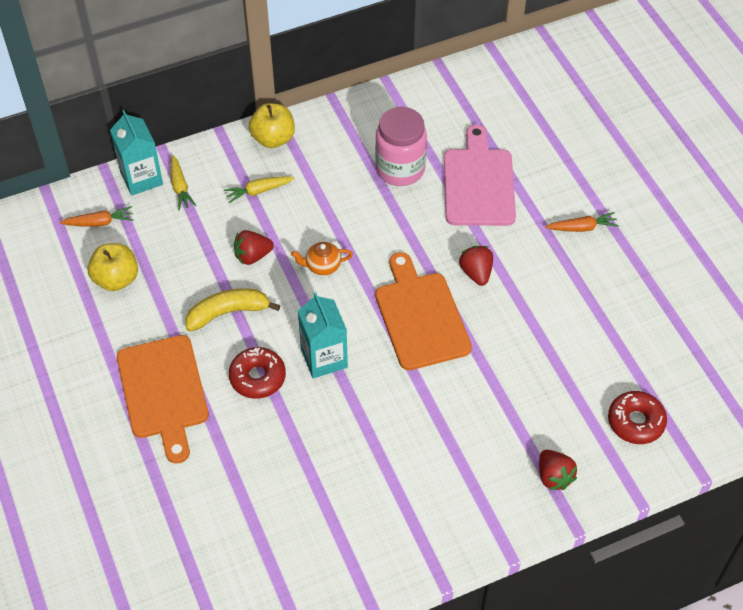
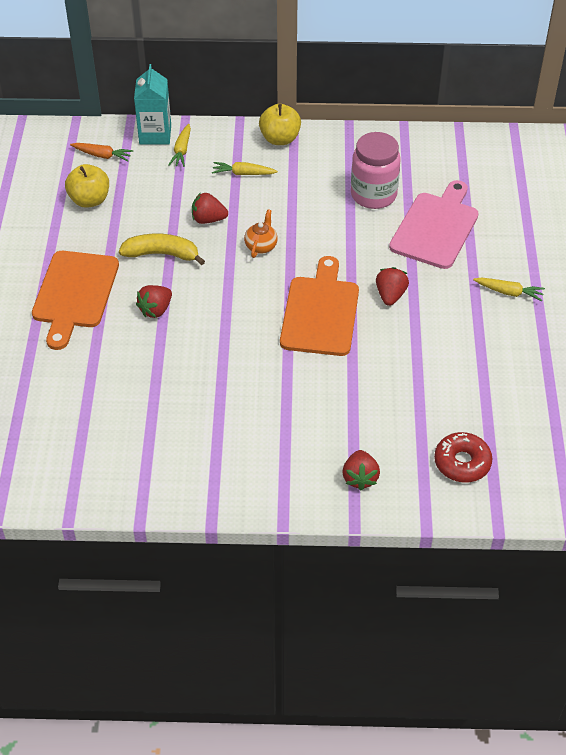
camera: 25 degrees right, 5 degrees down
red donut [229,347,286,399] -> red strawberry [136,285,172,318]
orange teapot [291,242,353,275] -> orange teapot turned 90 degrees clockwise [244,209,278,258]
turquoise carton [298,292,348,378] -> none
orange carrot [545,212,619,232] -> yellow carrot [473,277,545,301]

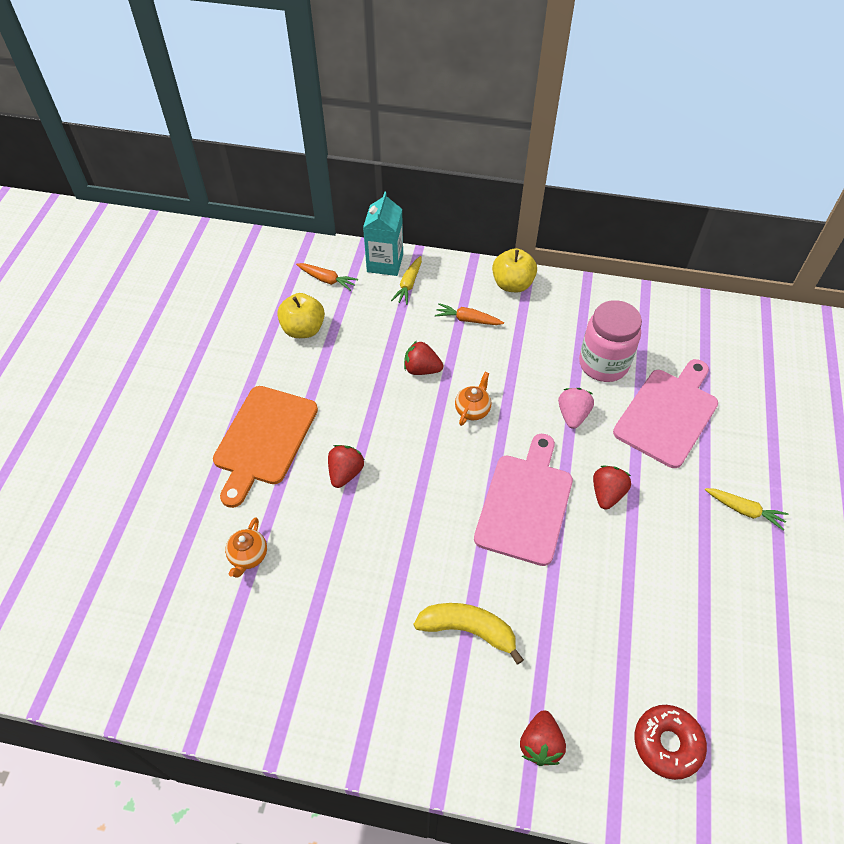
camera: 10 degrees right, 5 degrees up
yellow banana [119,234,205,265] -> yellow banana moved to [414,603,524,664]
red strawberry [136,285,172,318] -> red strawberry turned 150 degrees clockwise [328,445,364,488]
yellow carrot [212,162,278,175] -> orange carrot [435,303,504,325]
orange cutting board [280,256,359,356] -> pink cutting board [474,434,573,566]
none -> orange teapot [225,517,267,578]
none -> pink strawberry [558,388,594,429]

